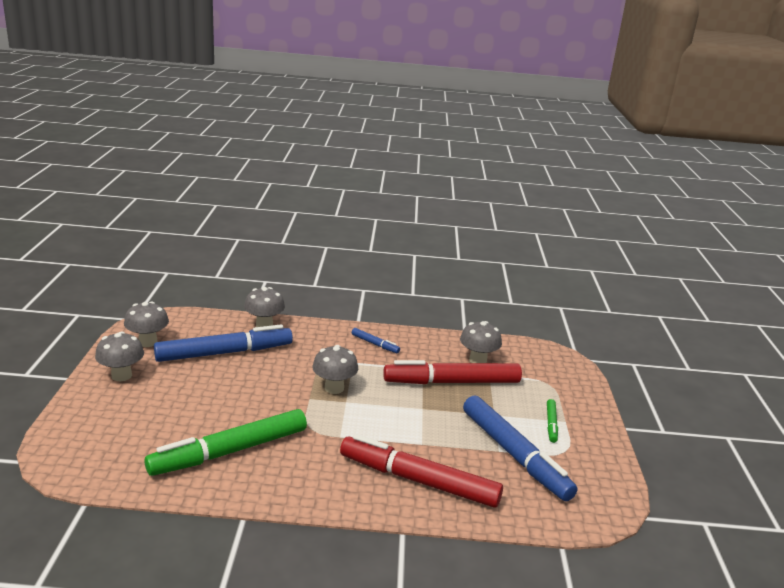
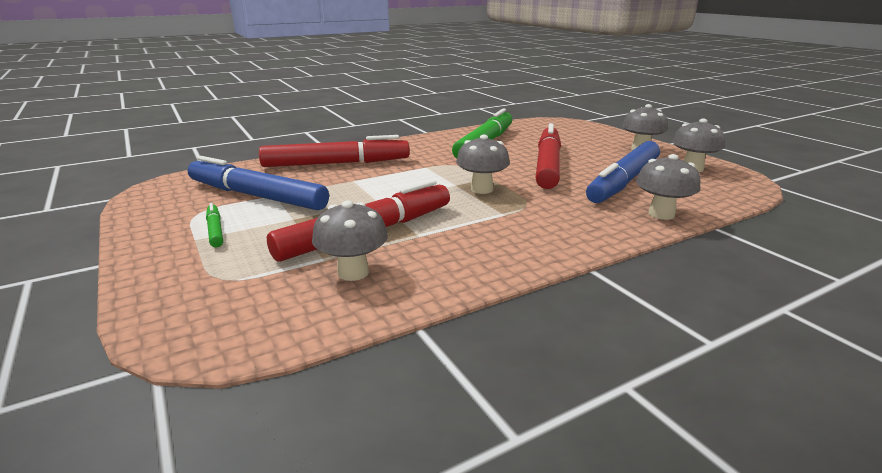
camera: 150 degrees right, 0 degrees up
blue marker [352,328,400,353] -> none
none -> red marker [536,123,561,189]

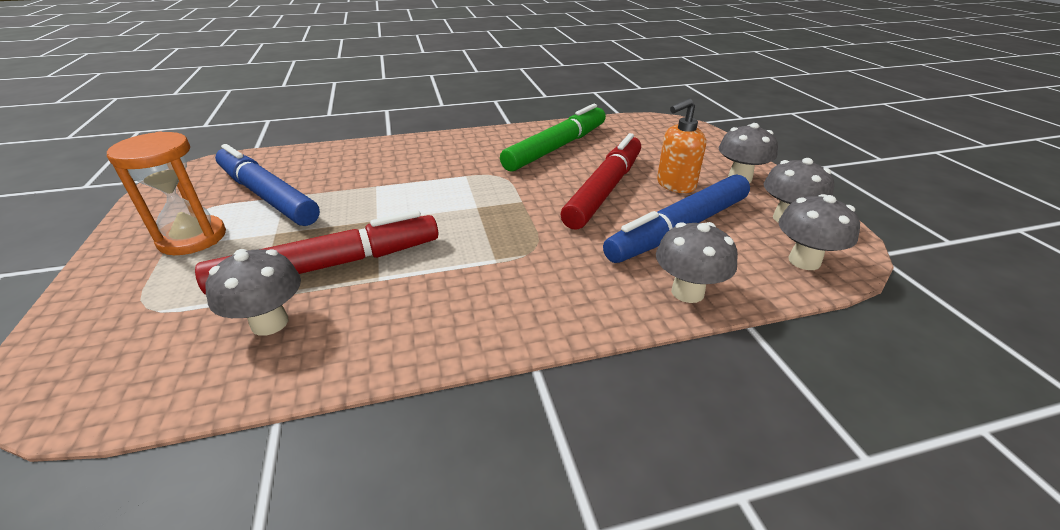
camera: 15 degrees right, 10 degrees up
green marker [206,203,223,247] -> orange hourglass [107,132,226,255]
red marker [259,135,410,167] -> none
grey mushroom [456,135,510,194] -> grey mushroom moved to [778,194,860,270]
none -> orange soap dispenser [657,99,706,193]

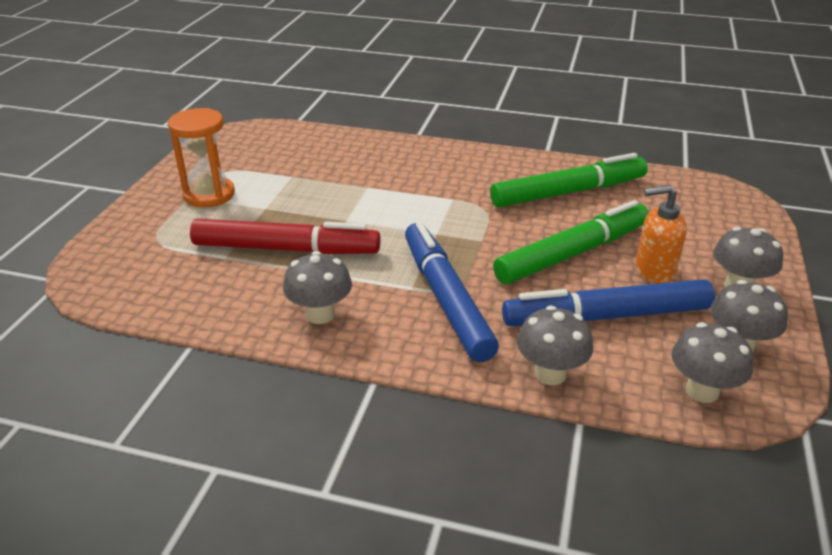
camera: 30 degrees right, 0 degrees up
grey mushroom [206,249,301,336] -> grey mushroom moved to [283,251,352,324]
blue marker [215,144,320,226] -> blue marker moved to [405,222,499,362]
red marker [561,133,641,230] -> green marker [493,200,649,284]

